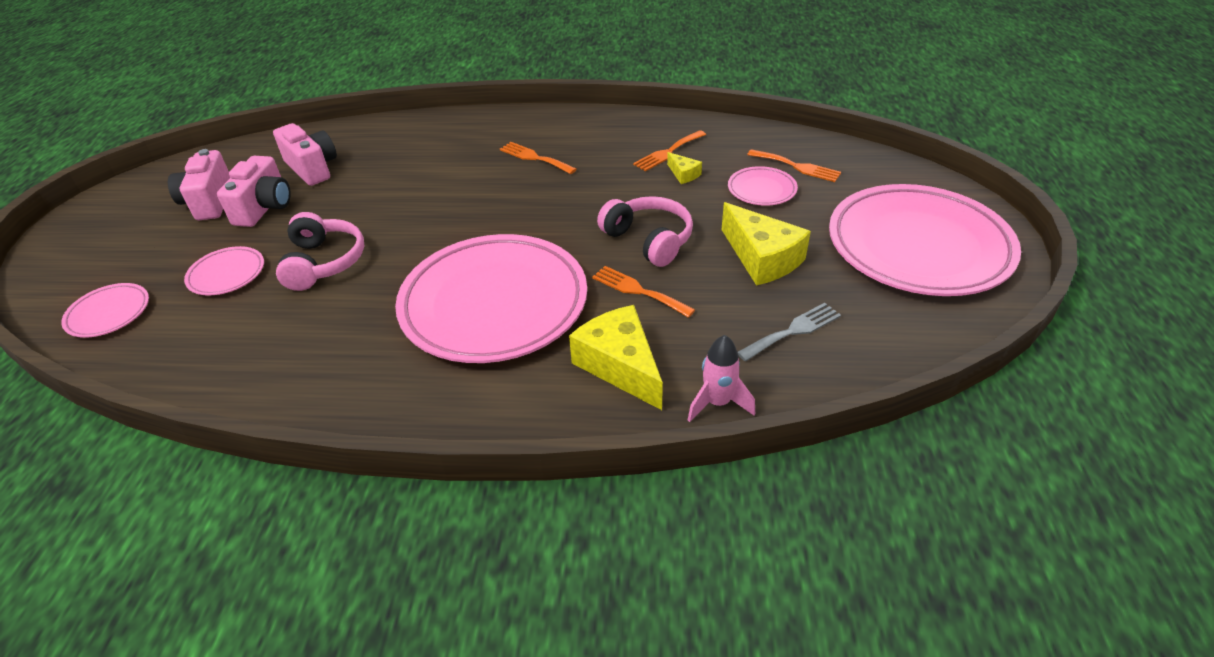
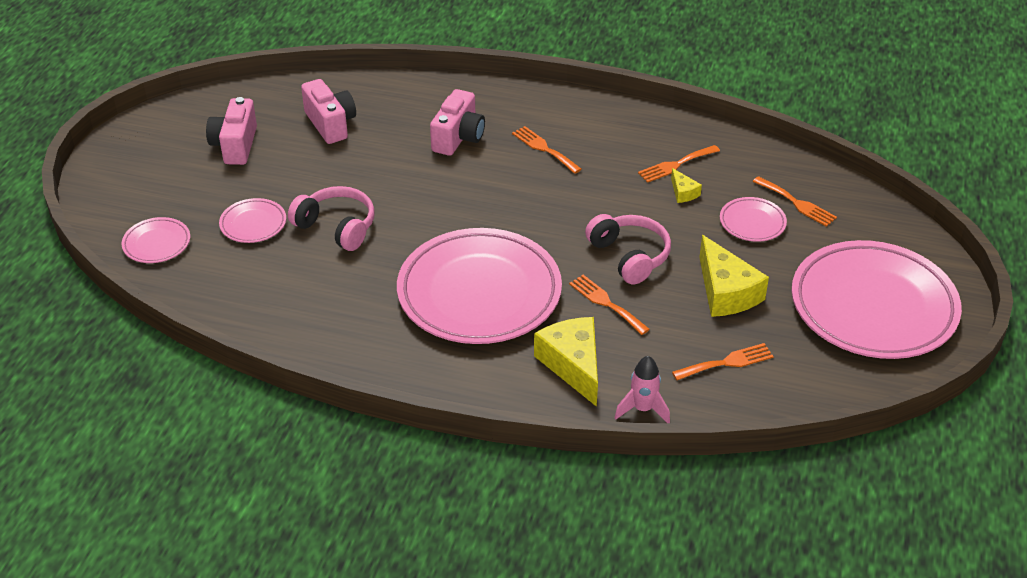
camera: 10 degrees right, 0 degrees up
pink camera [217,156,291,227] -> pink camera moved to [430,89,485,156]
pink headphones [276,212,365,291] -> pink headphones turned 60 degrees counterclockwise [288,186,374,251]
grey fork [738,303,841,361] -> orange fork [672,343,774,380]

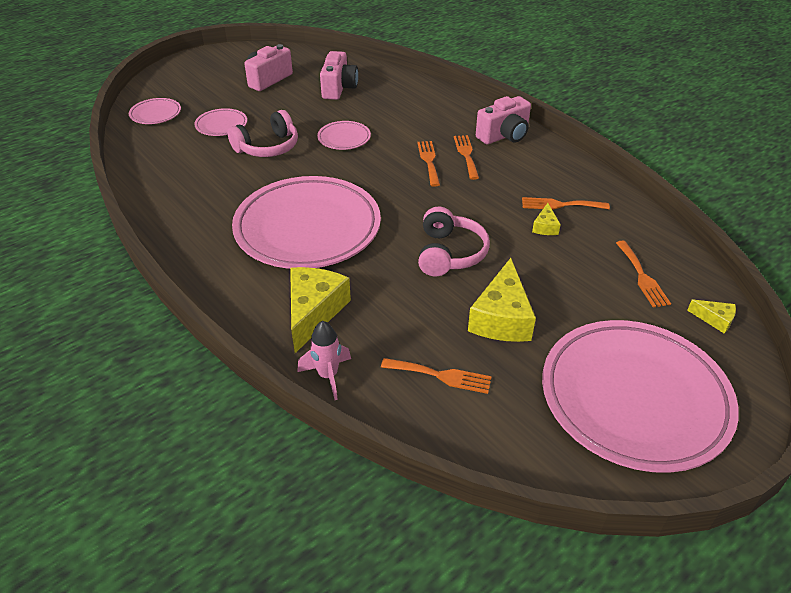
camera: 35 degrees right, 0 degrees up
pink headphones [288,186,374,251] -> pink headphones turned 75 degrees clockwise [227,110,298,157]
pink camera [430,89,485,156] -> pink camera moved to [476,96,531,144]
orange fork [569,275,650,335] -> orange fork moved to [417,141,440,186]
pink plate [720,197,787,242] -> pink plate moved to [317,121,371,150]
none -> yellow cheese [687,300,736,334]

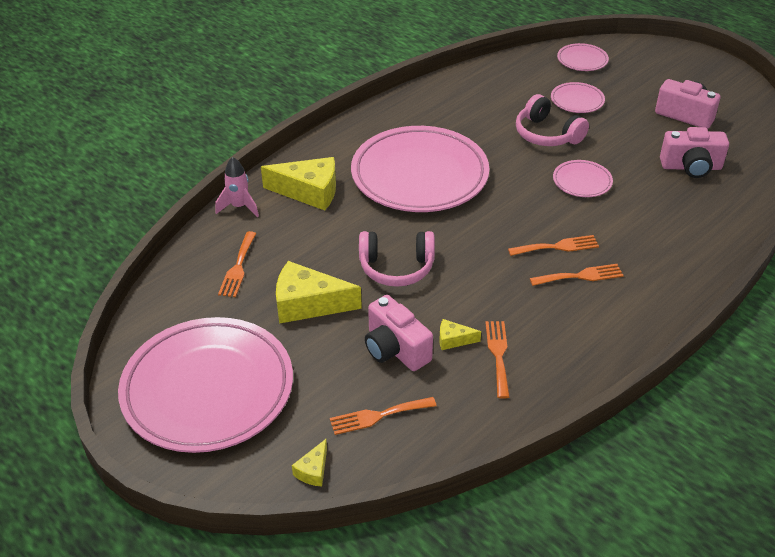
camera: 85 degrees right, 0 degrees up
pink camera [476,96,531,144] -> pink camera moved to [365,295,433,371]

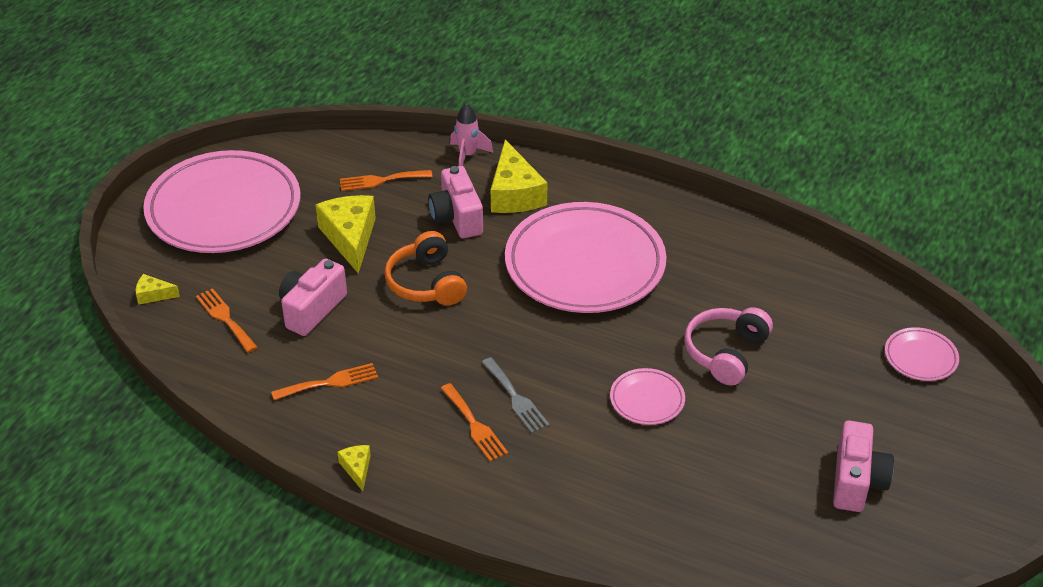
camera: 70 degrees right, 0 degrees up
pink headphones [359,231,435,287] -> orange headphones [384,231,467,305]
yellow cheese [439,319,481,350] -> yellow cheese moved to [337,445,371,491]
orange fork [508,235,599,256] -> grey fork [481,357,550,433]
pink plate [551,82,605,113] -> none
pink camera [660,127,729,178] -> pink camera moved to [428,166,483,238]

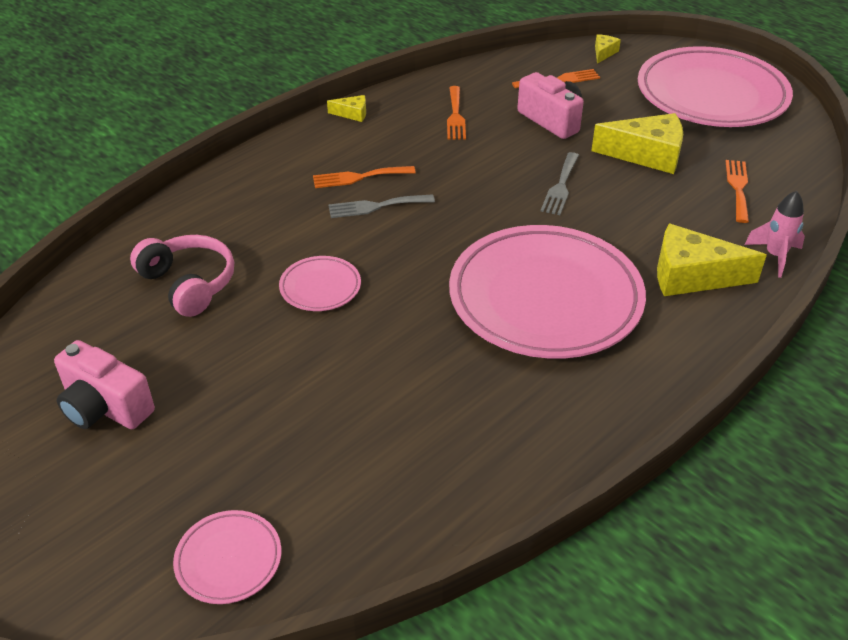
camera: 110 degrees right, 0 degrees up
orange headphones [384,231,467,305] -> grey fork [541,152,579,215]
pink camera [428,166,483,238] -> none
pink headphones [684,307,773,385] -> pink headphones moved to [130,235,234,317]

